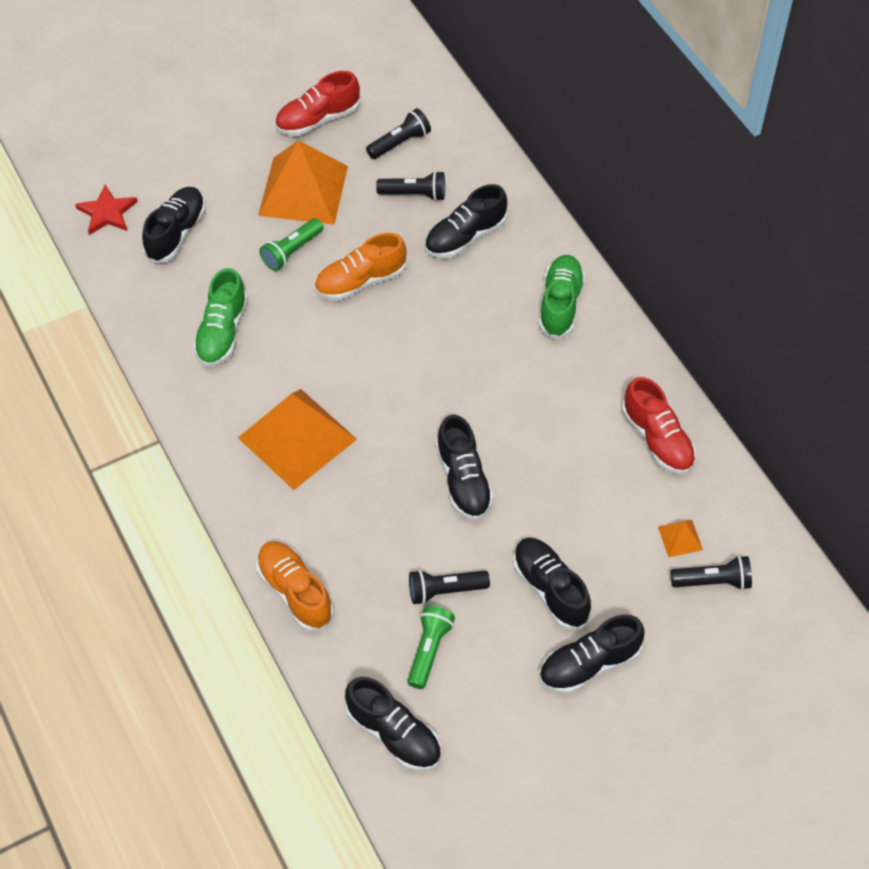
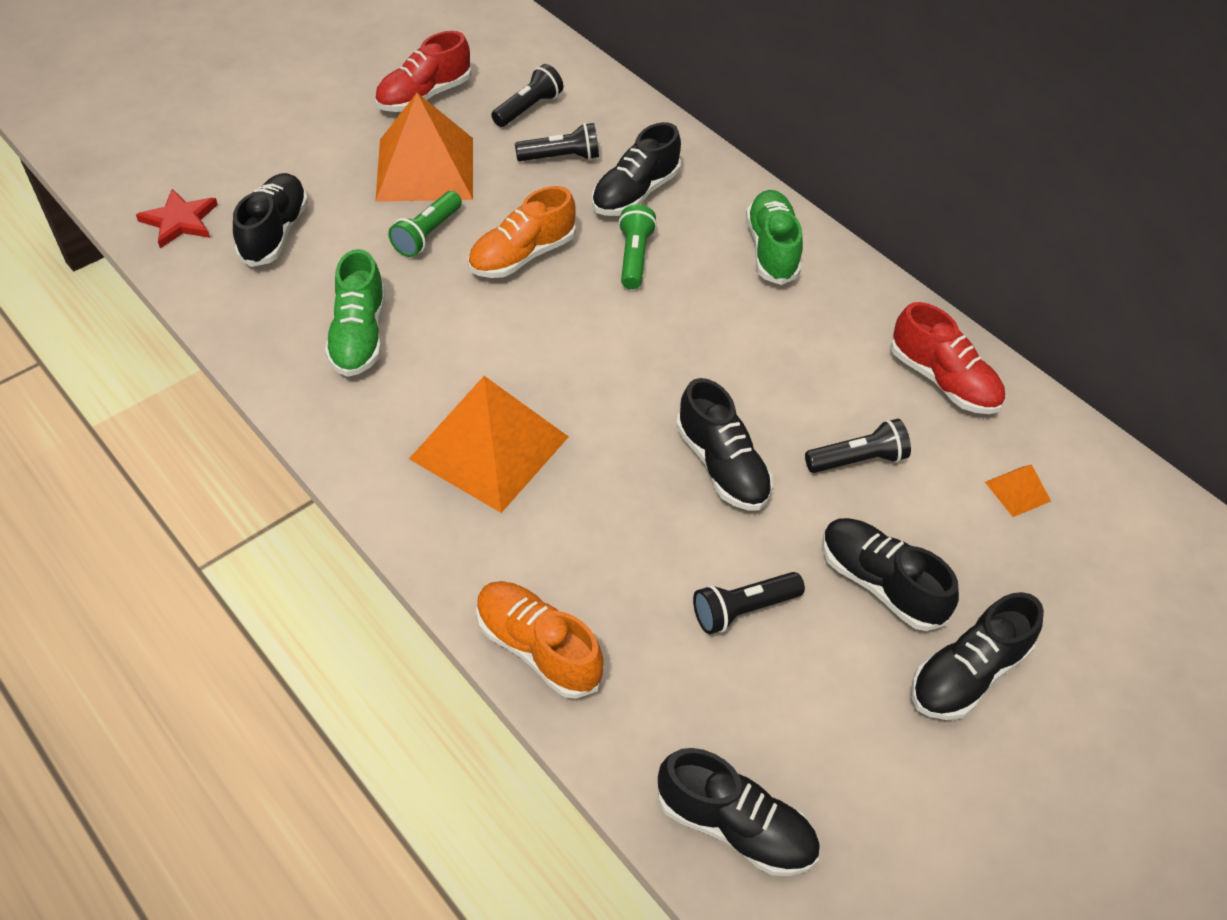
camera: 15 degrees left, 5 degrees down
green flashlight [407,606,455,689] -> green flashlight moved to [618,204,657,289]
black flashlight [671,555,752,590] -> black flashlight moved to [805,419,911,473]

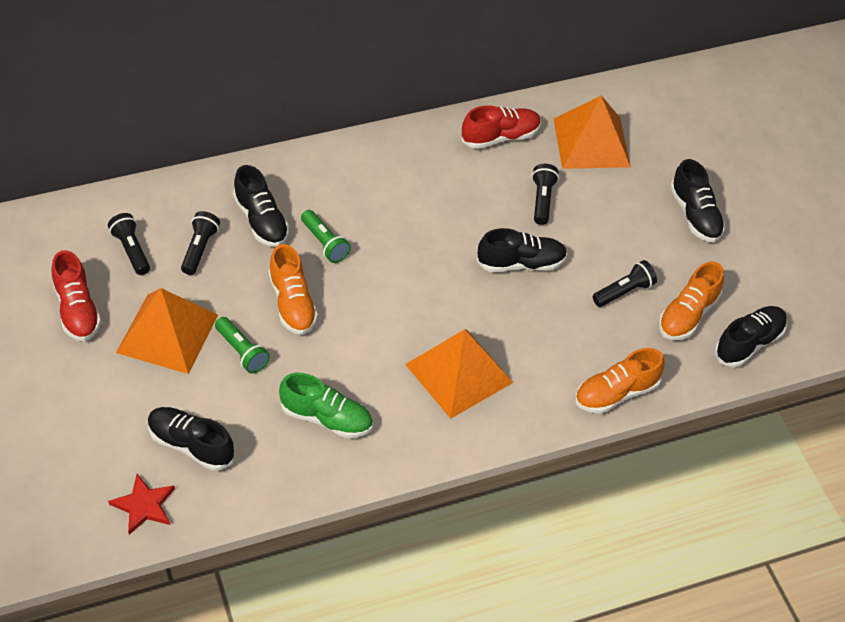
camera: 70 degrees left, 0 degrees up
green flashlight [618,204,657,289] -> green flashlight turned 150 degrees counterclockwise [301,210,351,263]
black flashlight [693,572,805,634] -> black flashlight turned 120 degrees counterclockwise [593,260,657,307]
green shoe [746,190,803,285] -> none
black shoe [823,518,959,631] -> none
orange pyramid [985,465,1051,517] -> orange pyramid [554,96,631,169], size x2.44
none -> orange shoe [659,262,724,340]

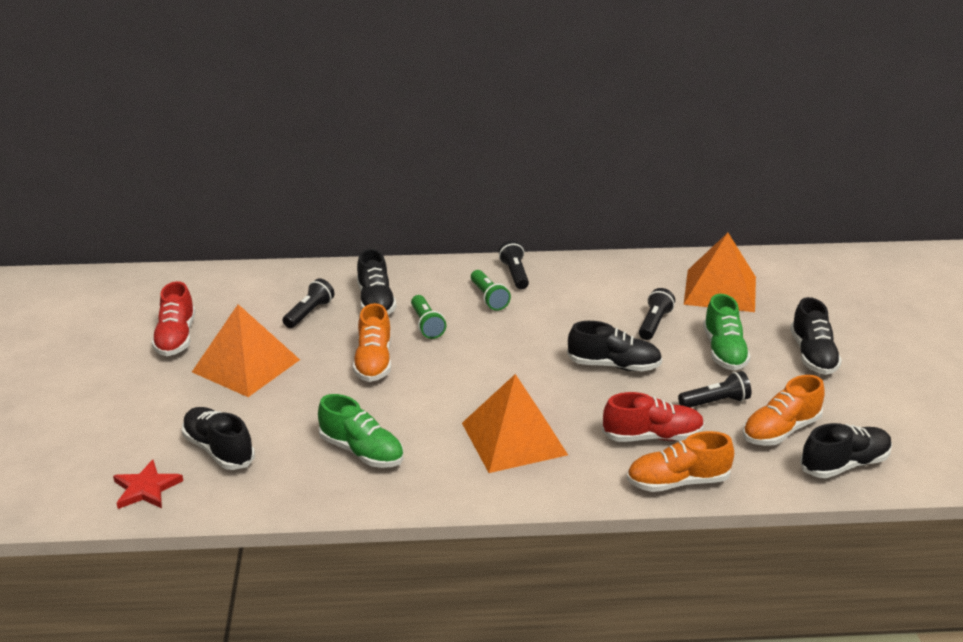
camera: 20 degrees right, 20 degrees down
black flashlight [108,213,150,275] -> black flashlight moved to [499,241,529,289]
green flashlight [215,317,270,373] -> green flashlight moved to [471,270,511,311]
red shoe [461,105,541,149] -> red shoe moved to [602,392,705,442]
none -> green shoe [703,294,751,370]

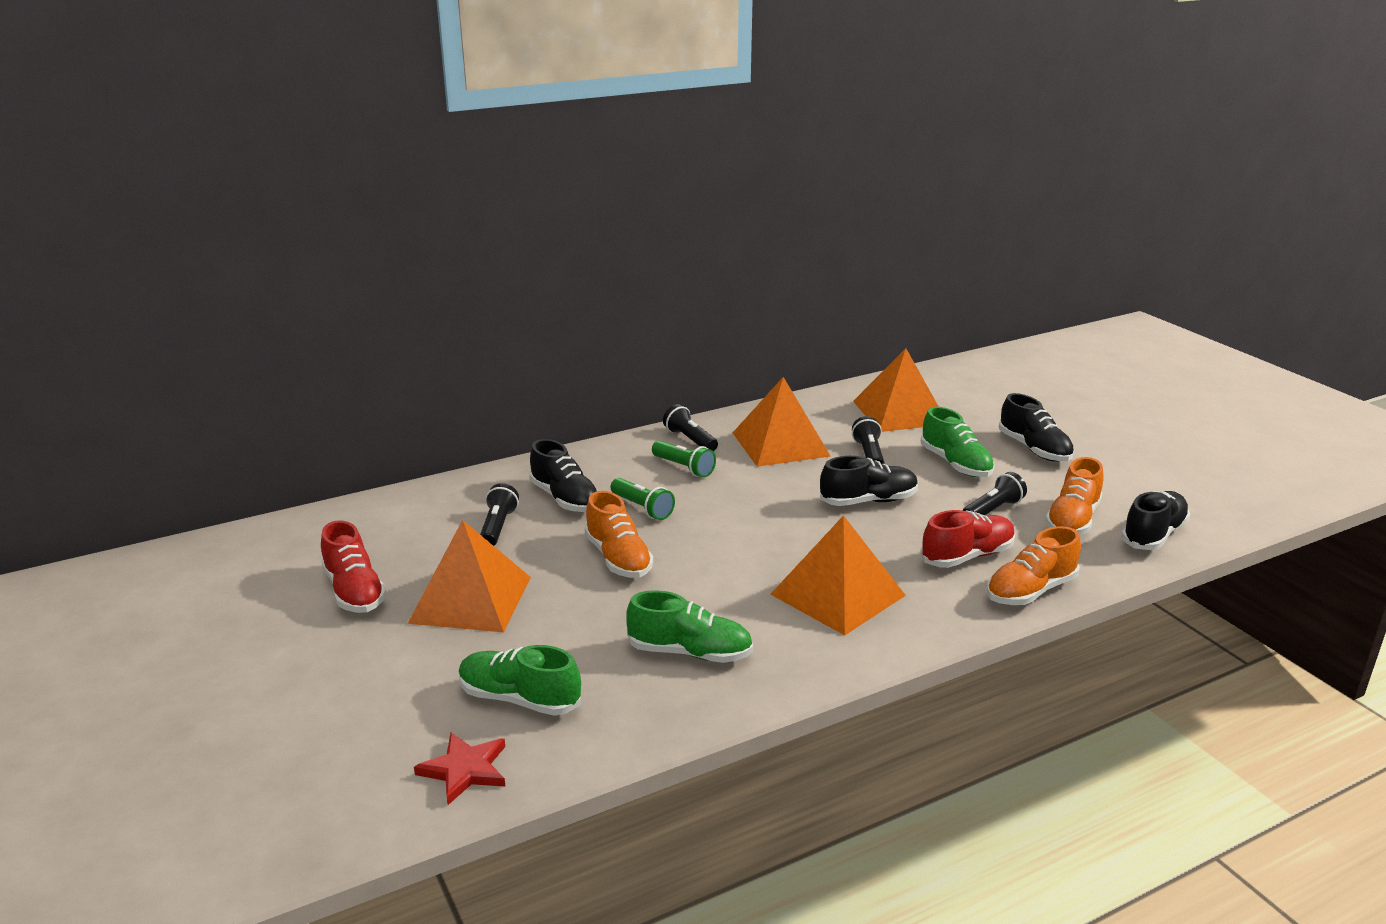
camera: 25 degrees left, 5 degrees down
black shoe [182,407,255,470] -> green shoe [459,645,581,716]
none -> orange pyramid [733,377,830,467]

